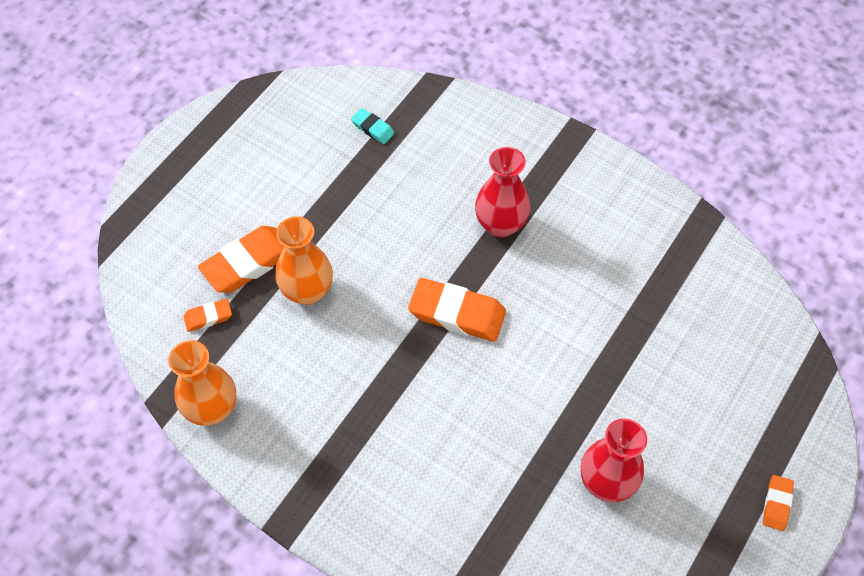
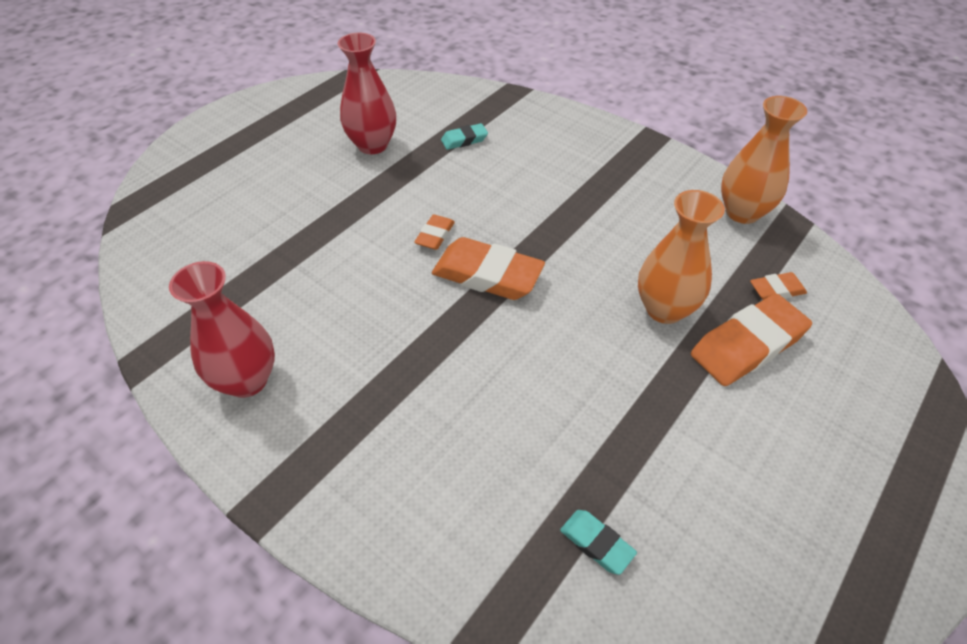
camera: 175 degrees left, 10 degrees down
red vase [475,147,530,238] -> red vase moved to [169,261,275,398]
orange eraser [763,475,794,531] -> orange eraser moved to [414,214,455,250]
none -> turquoise eraser [441,123,488,150]

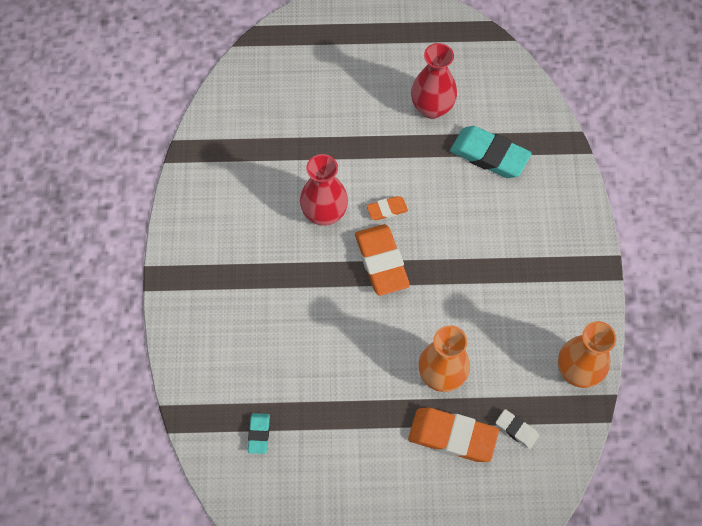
camera: 50 degrees right, 15 degrees up
red vase [169,261,275,398] -> red vase moved to [300,154,348,226]
turquoise eraser [441,123,488,150] -> turquoise eraser [450,126,532,178], size x1.96
orange eraser [750,272,807,300] -> white eraser [496,409,539,449]

